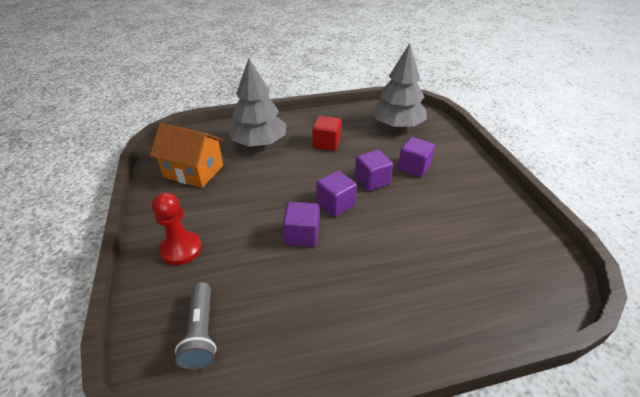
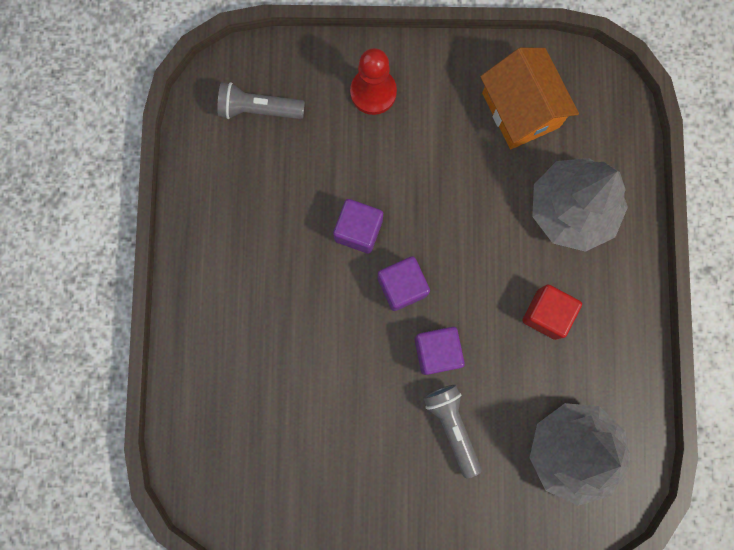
camera: 105 degrees right, 40 degrees up
orange house [150,123,224,188] -> orange house turned 60 degrees counterclockwise [480,48,579,149]
purple cube [398,137,435,177] -> grey flashlight [423,385,482,478]

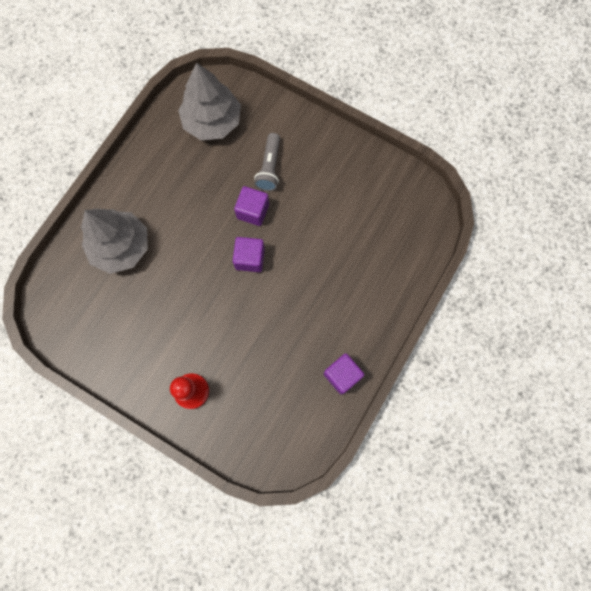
camera: 150 degrees left, 5 degrees down
grey flashlight [217,82,305,119] -> none
purple cube [333,199,383,254] -> purple cube moved to [323,353,364,395]
orange house [480,48,579,149] -> none
red cube [522,284,582,340] -> none

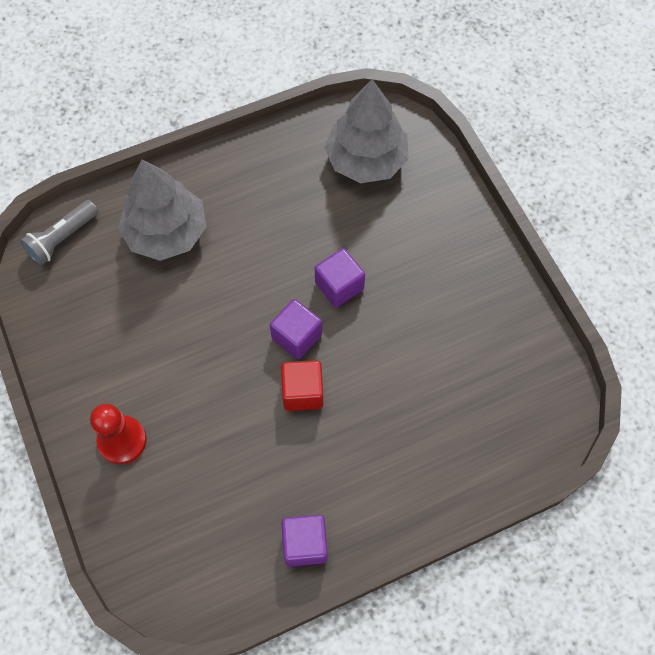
camera: 35 degrees right, 10 degrees down
grey flashlight [254,133,280,191] -> grey flashlight moved to [20,200,98,265]
none -> red cube [281,360,323,411]

